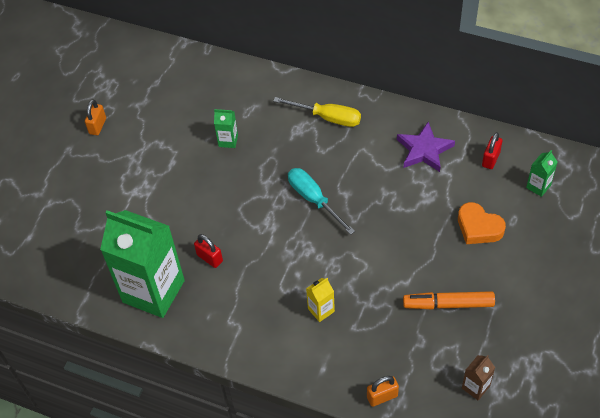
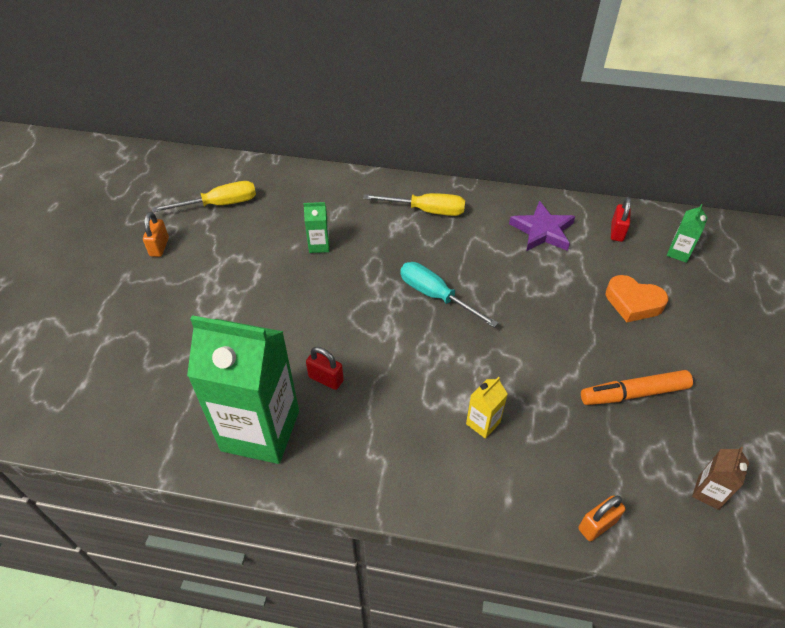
camera: 15 degrees left, 5 degrees down
none -> yellow screwdriver [152,181,256,212]

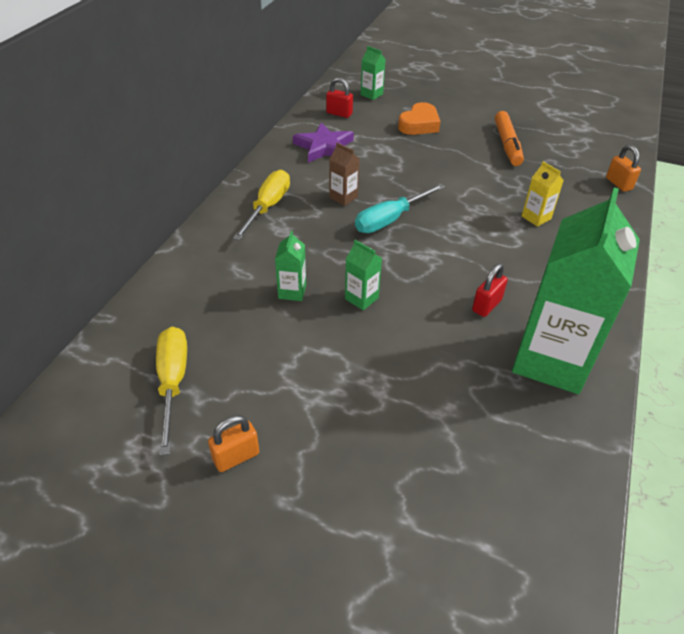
camera: 80 degrees left, 5 degrees down
orange padlock [143,212,169,257] -> orange padlock turned 45 degrees counterclockwise [208,415,259,472]
brown carton [692,447,749,510] -> brown carton moved to [330,143,360,206]
none -> green carton [345,240,382,310]

